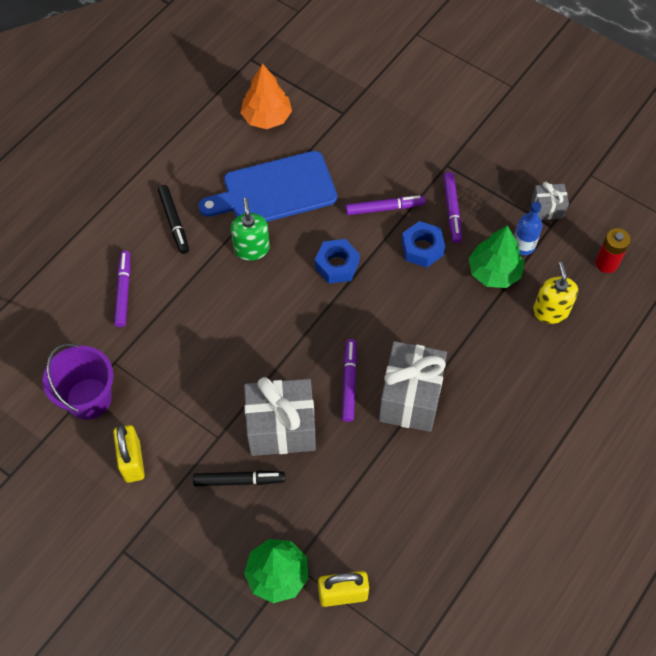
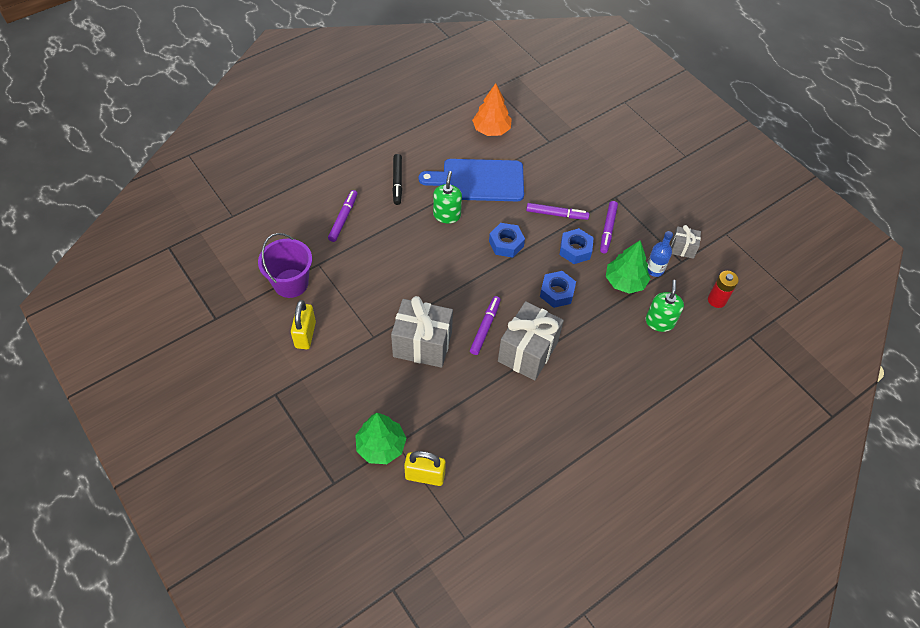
camera: 15 degrees right, 5 degrees down
black marker [193,471,285,486] -> none
yellow soap dispenser [533,262,578,324] -> green soap dispenser [646,280,684,332]
none -> blue nut [540,271,576,308]

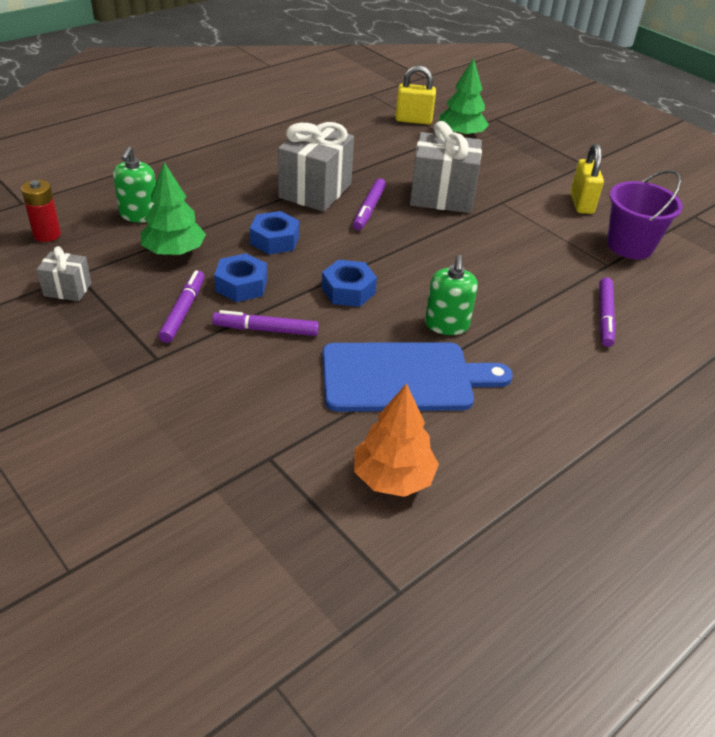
camera: 175 degrees right, 15 degrees down
black marker [392,154,402,205] -> none
blue bottle [647,231,673,277] -> none

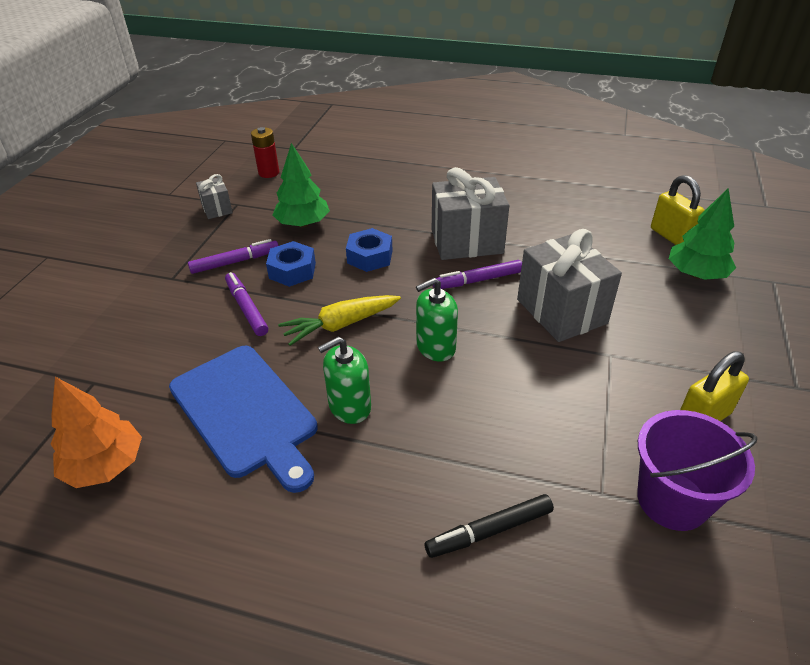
camera: 60 degrees right, 0 degrees up
green soap dispenser [113,146,156,222] -> green soap dispenser moved to [416,278,458,362]
blue nut [322,260,377,307] -> yellow carrot [278,295,401,346]
purple marker [599,278,616,347] -> black marker [425,494,554,558]

